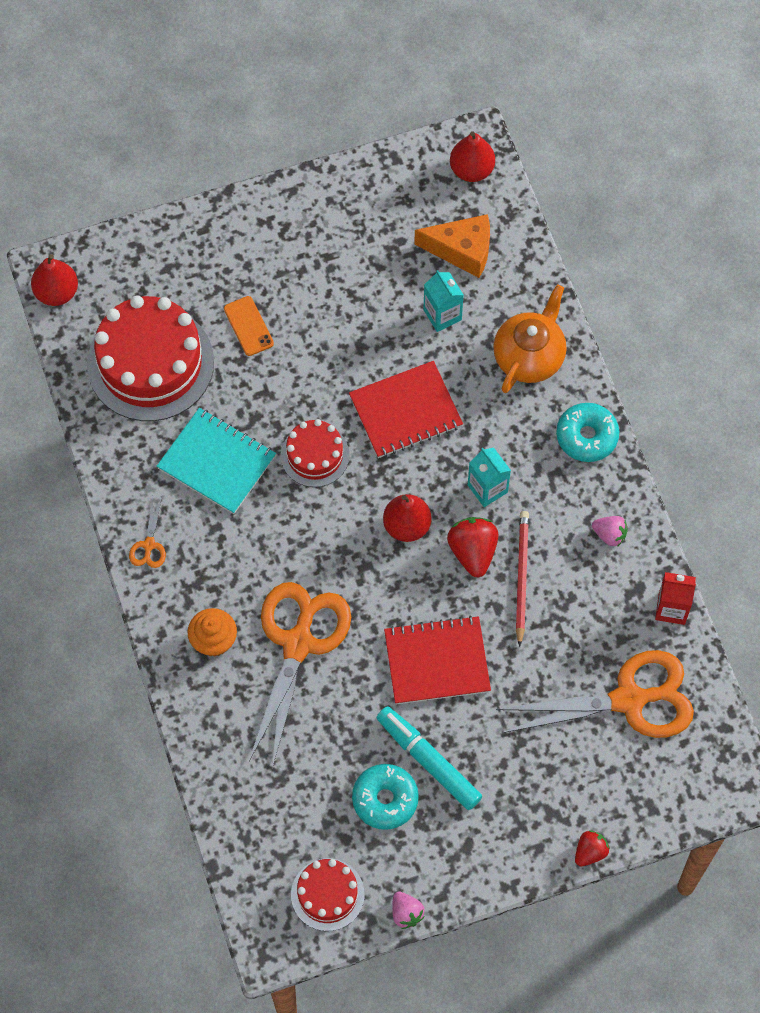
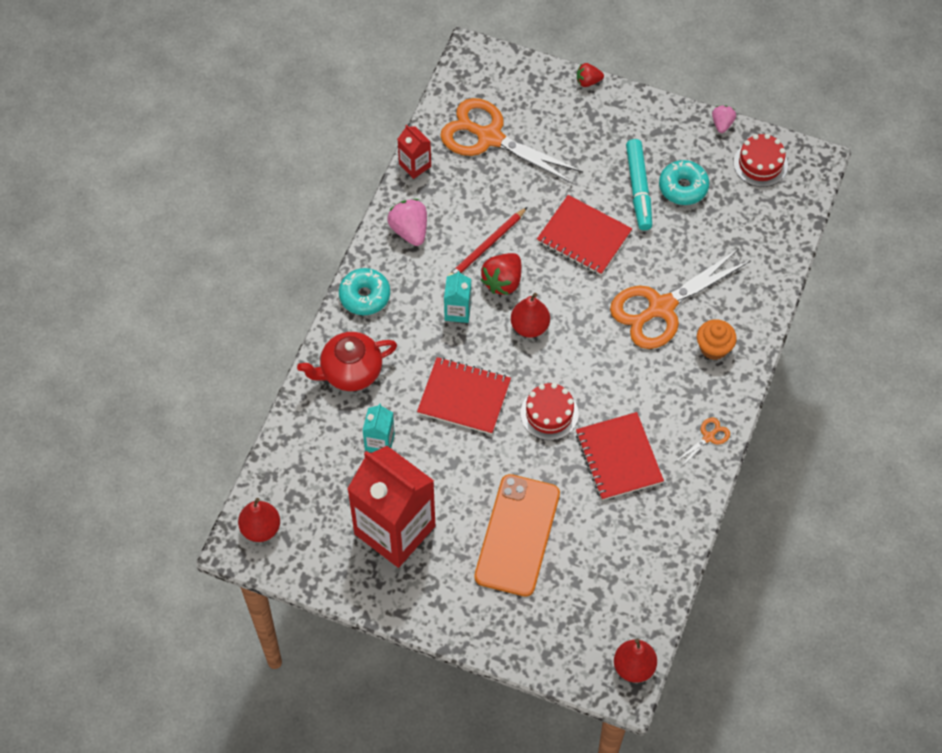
camera: 140 degrees left, 5 degrees down
red cake [87,295,214,421] -> none
turquoise notebook [157,408,276,514] -> red notebook [576,412,664,500]
orange phone [224,296,274,356] -> orange phone [474,474,560,597], size x2.23
orange cheese [414,214,490,278] -> none
orange teapot [493,285,567,393] -> red teapot [297,332,397,391]
pink strawberry [592,516,628,547] -> pink strawberry [387,199,427,246], size x1.64
none -> red carton [348,446,435,568]

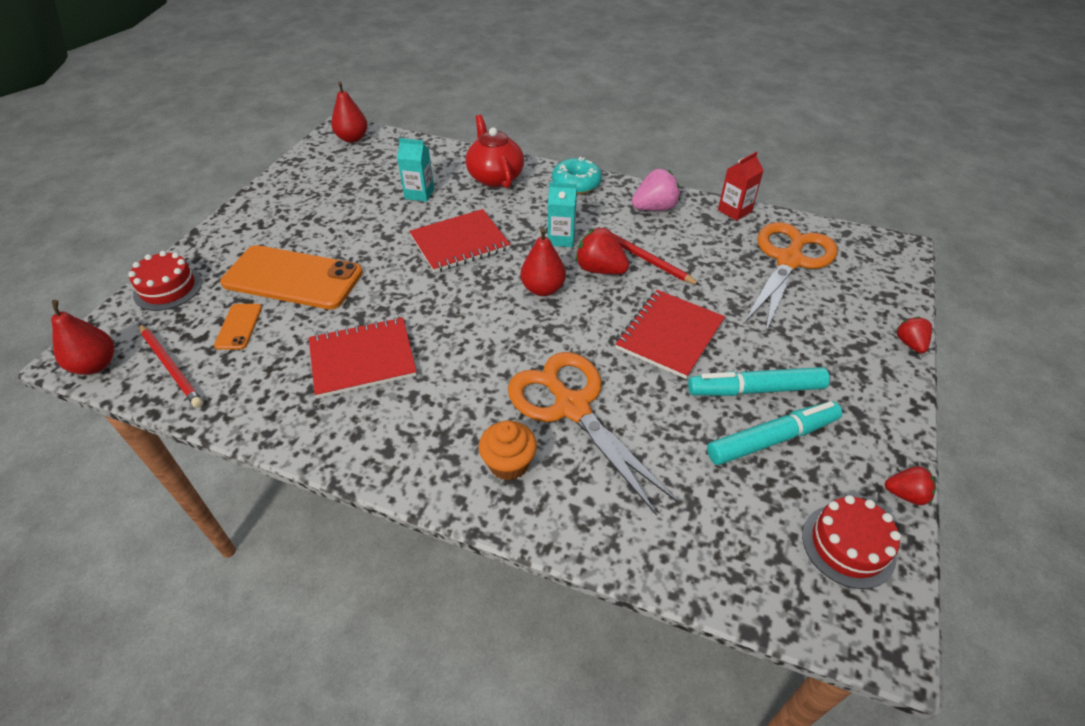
camera: 90 degrees right, 15 degrees down
red carton [348,446,435,568] -> none
red notebook [417,357,511,435] -> red notebook turned 45 degrees clockwise [409,209,510,273]
red cake [520,383,579,440] -> red cake moved to [128,251,202,311]
turquoise donut [659,160,709,205] -> turquoise marker [707,401,842,465]
orange scissors [675,418,730,467] -> none
pink strawberry [712,105,736,133] -> red strawberry [885,466,936,505]
none -> red pencil [139,324,203,408]
none -> orange phone [214,304,262,350]

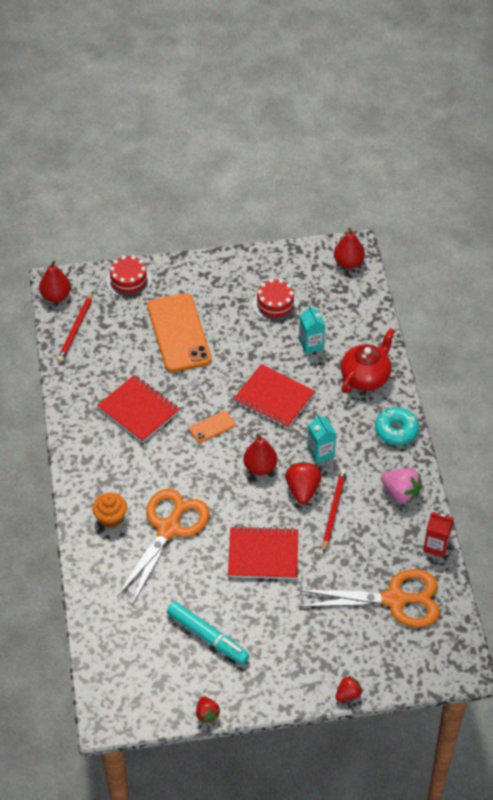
camera: 60 degrees right, 5 degrees up
orange phone [214,304,262,350] -> orange phone moved to [189,411,235,443]
turquoise marker [688,367,830,396] -> none
red cake [802,495,901,589] -> red cake moved to [253,279,298,322]

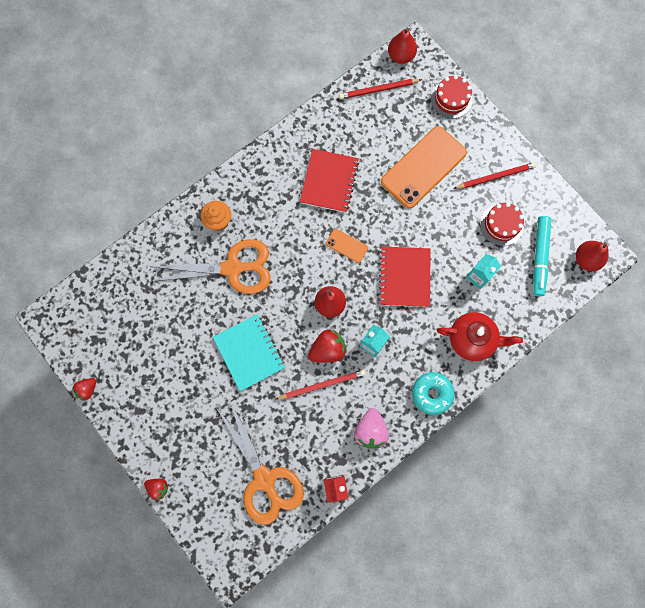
camera: 60 degrees right, 25 degrees up
turquoise marker [167,601,250,665] -> turquoise marker moved to [533,216,551,297]
red notebook [228,526,298,579] -> turquoise notebook [213,314,285,391]
none -> red pencil [453,162,537,189]

